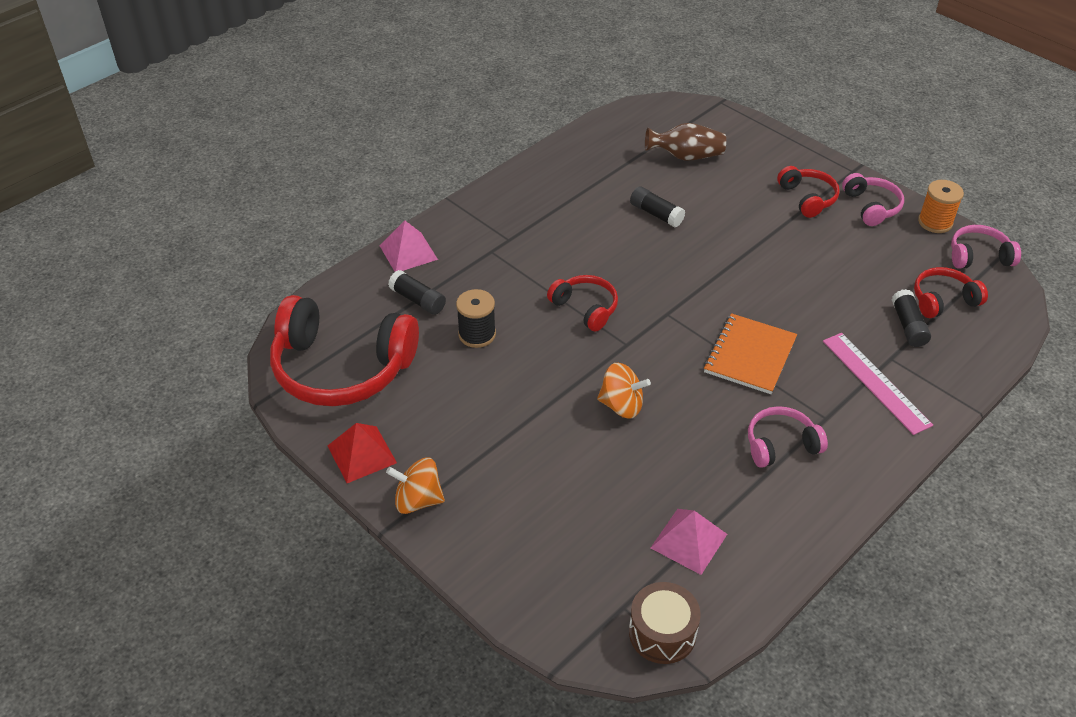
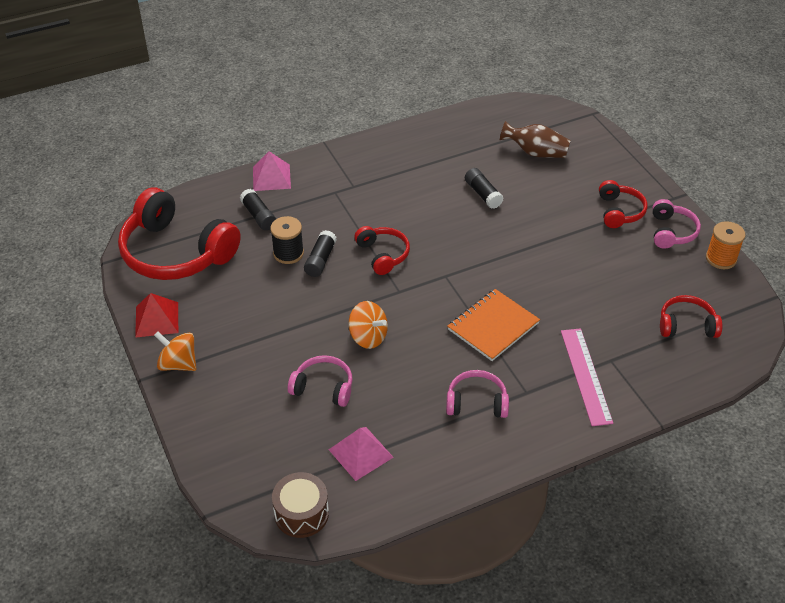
camera: 20 degrees right, 0 degrees up
black glue stick [891,289,931,347] -> black glue stick moved to [304,230,337,277]
pink headphones [951,225,1021,269] -> pink headphones moved to [288,355,353,407]

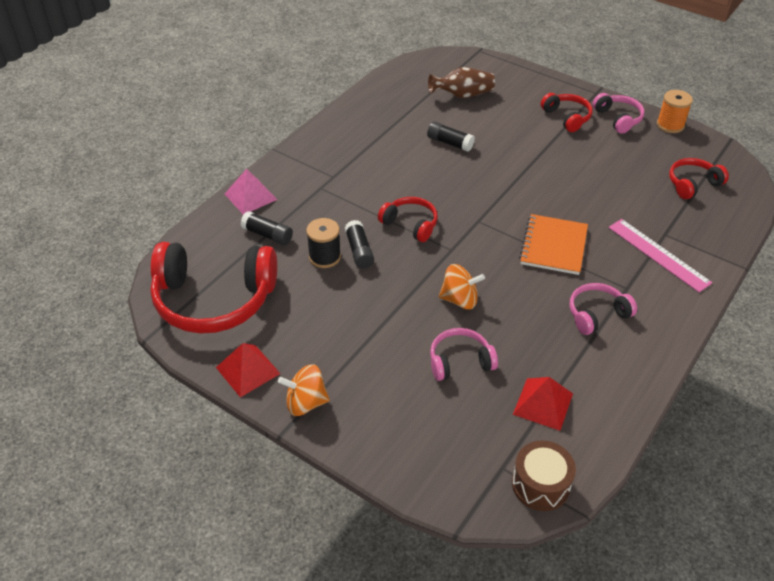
camera: 30 degrees left, 0 degrees up
pink pyramid [329,427,394,481] -> red pyramid [513,377,573,431]

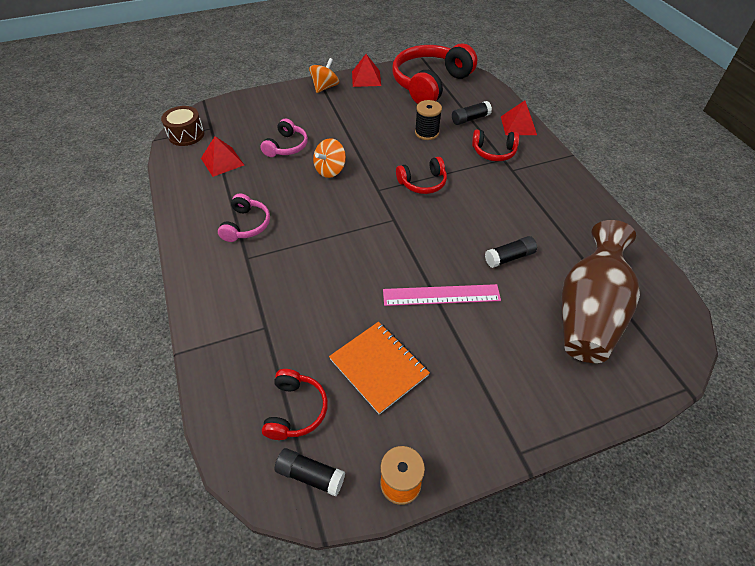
camera: 125 degrees right, 5 degrees up
pink pyramid [225,169,277,215] -> red pyramid [501,100,537,135]
black glue stick [345,220,374,268] -> black glue stick moved to [275,448,345,496]
brown vase [428,67,495,99] -> brown vase [562,220,640,363], size x1.78
orange notebook [519,214,588,275] -> orange notebook moved to [329,322,430,415]
red headphones [541,93,593,132] -> red headphones moved to [472,129,519,161]
pink headphones [593,93,645,134] -> none
pink ruler [608,219,712,292] -> pink ruler moved to [383,284,501,306]

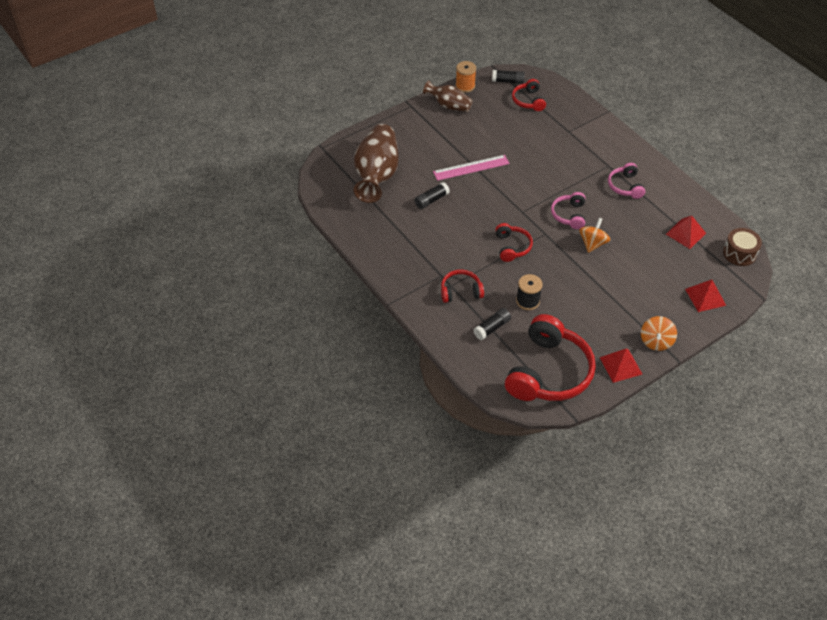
camera: 165 degrees right, 0 degrees up
pink headphones [260,118,308,157] -> pink headphones moved to [551,192,585,229]
orange notebook [329,322,430,415] -> none
red headphones [396,157,447,194] -> red headphones turned 120 degrees clockwise [495,223,533,262]
red pyramid [501,100,537,135] -> red pyramid moved to [685,280,726,312]
none -> brown vase [423,80,473,112]

